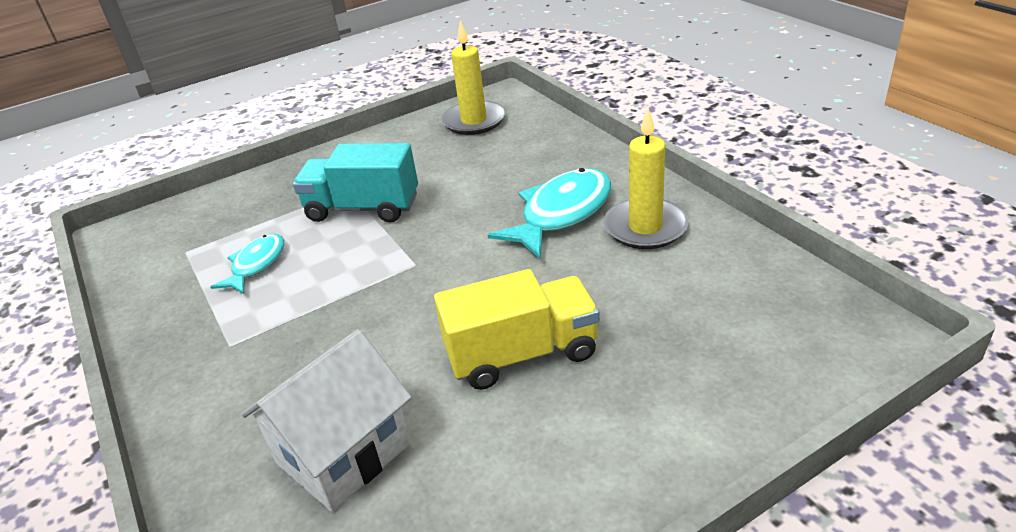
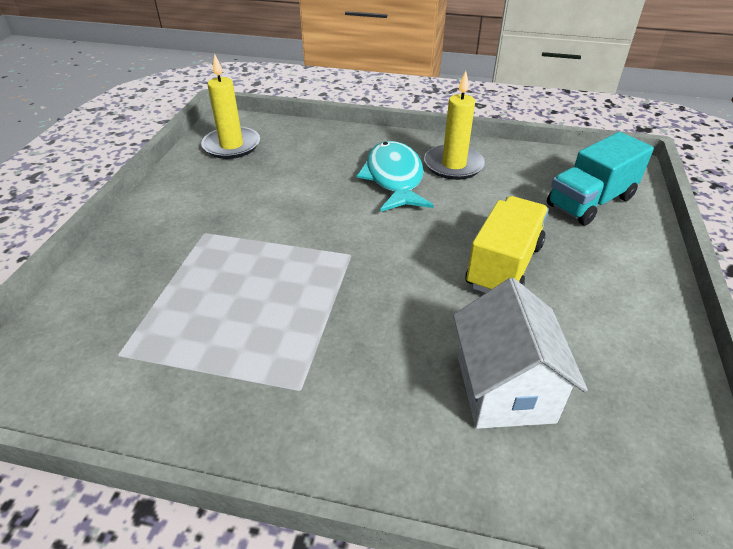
camera: 50 degrees left, 5 degrees up
turquoise fish [211,234,284,294] -> none
turquoise truck [293,143,418,222] -> turquoise truck moved to [547,132,654,225]

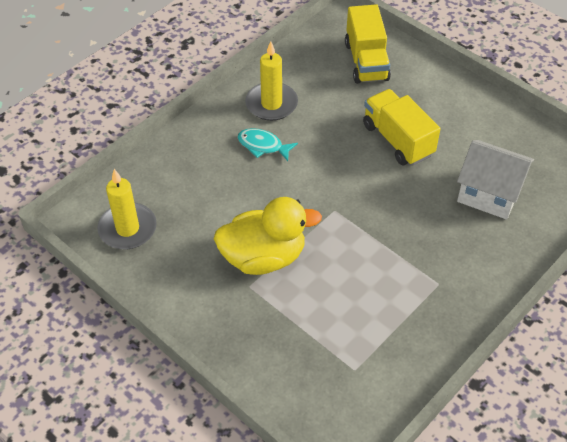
camera: 60 degrees left, 10 degrees up
turquoise fish [356,141,434,212] -> turquoise fish [237,128,298,161], size x0.59
turquoise truck [547,132,654,225] -> yellow truck [345,4,391,84]
none -> yellow duck [214,197,322,275]

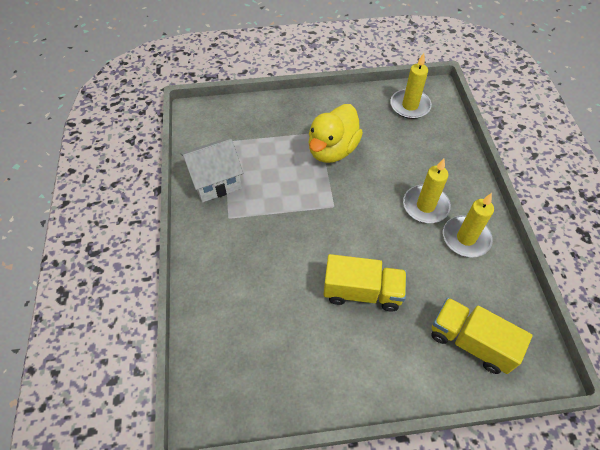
camera: 130 degrees right, 5 degrees up
turquoise fish [237,128,298,161] -> yellow candle [403,159,451,223]
white house [457,140,534,220] -> white house moved to [181,138,243,202]

